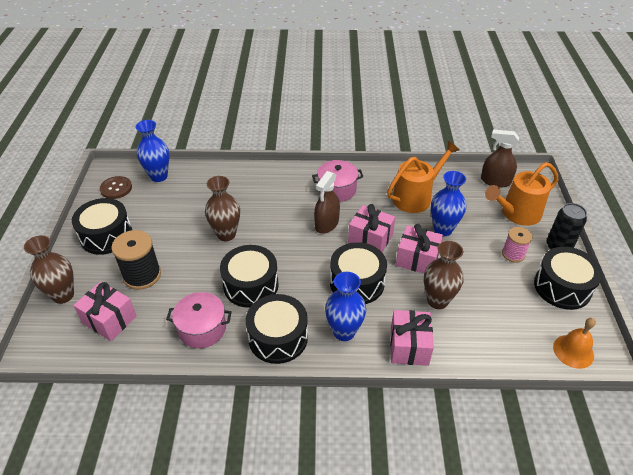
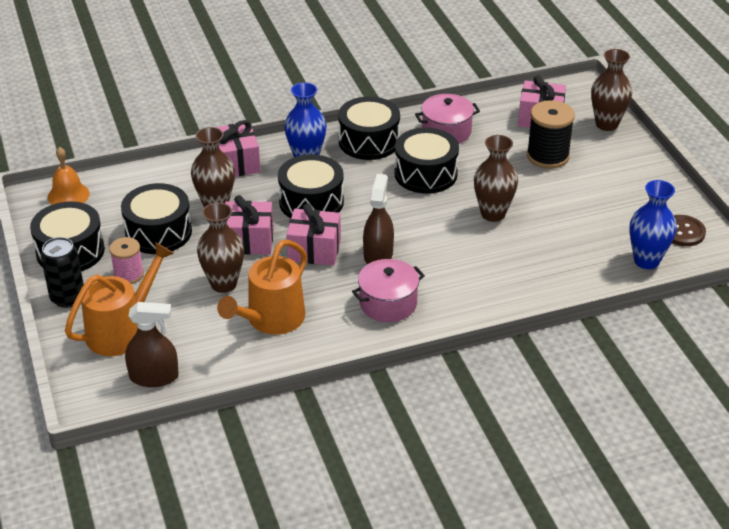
camera: 160 degrees right, 5 degrees down
black drum [72,198,132,255] -> black drum moved to [121,183,192,254]
blue vase [431,171,466,236] -> brown vase [197,202,244,293]

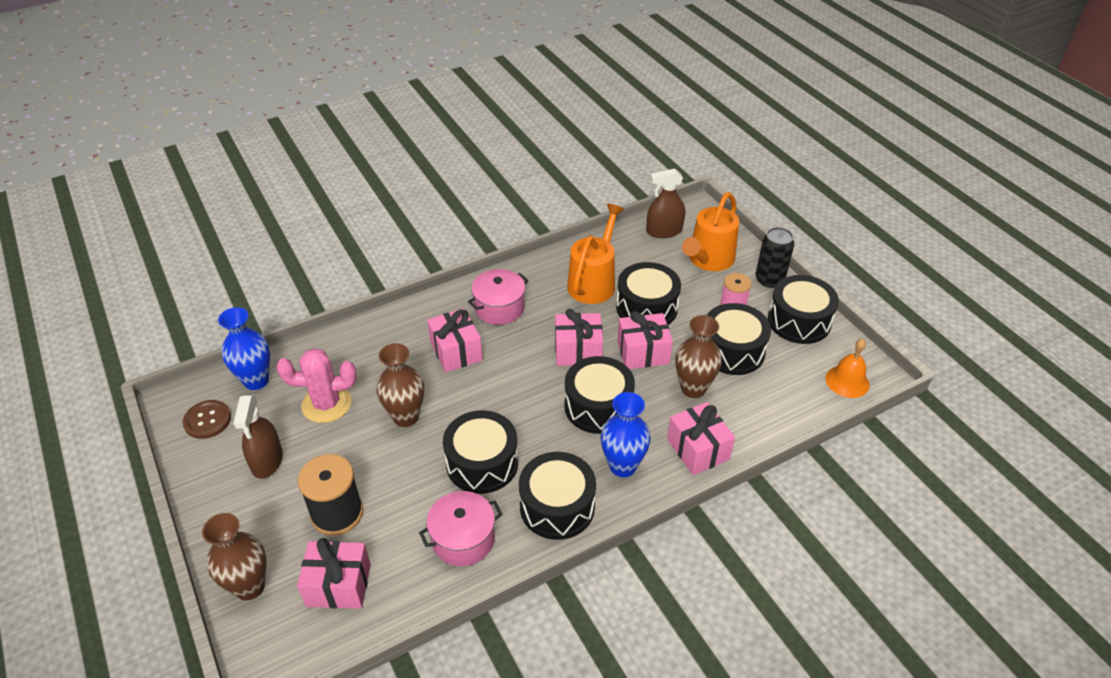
camera: 170 degrees right, 5 degrees up
brown vase [197,202,244,293] -> black drum [616,262,681,325]
brown spray bottle [363,174,394,264] -> brown spray bottle moved to [233,395,283,479]
none -> pink cactus [276,348,356,423]
none -> pink gift [427,308,483,372]

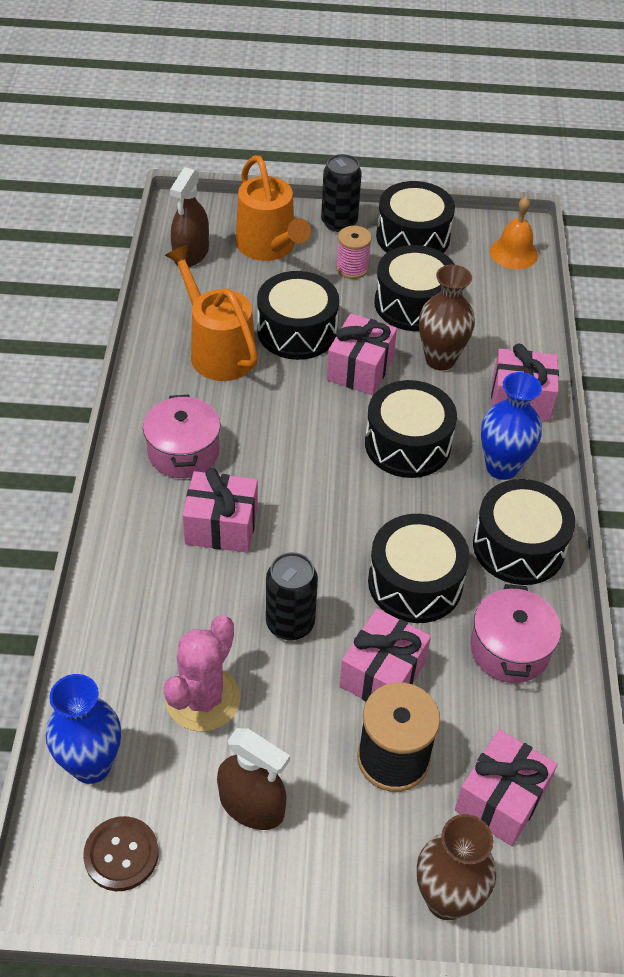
camera: 60 degrees left, 5 degrees up
brown vase [376,343,424,427] -> black can [266,552,318,640]
pink gift [555,309,603,366] -> pink gift moved to [339,608,431,702]

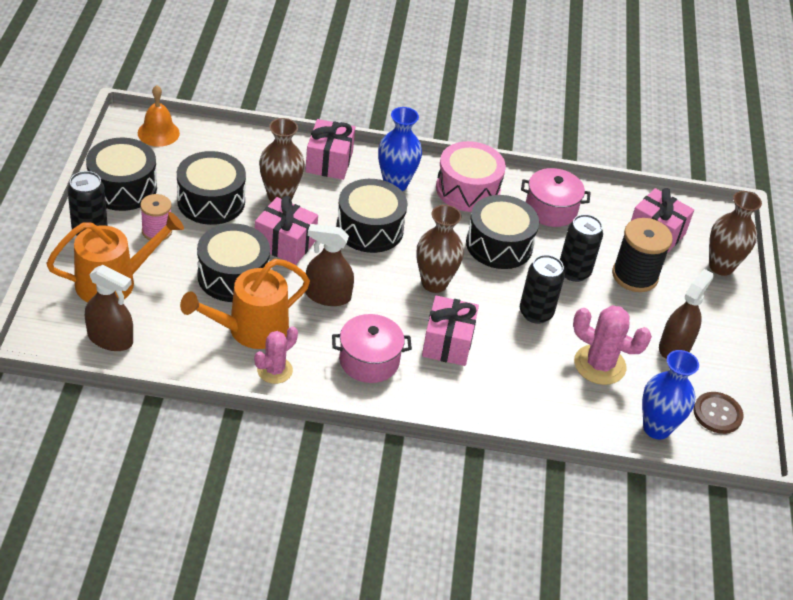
camera: 90 degrees left, 5 degrees down
pink gift [339,608,431,702] -> black can [560,214,603,282]
black drum [473,479,575,585] -> pink drum [436,141,506,212]
none -> pink cactus [254,326,298,384]
none -> brown spray bottle [305,224,354,306]
none -> brown vase [417,205,464,293]

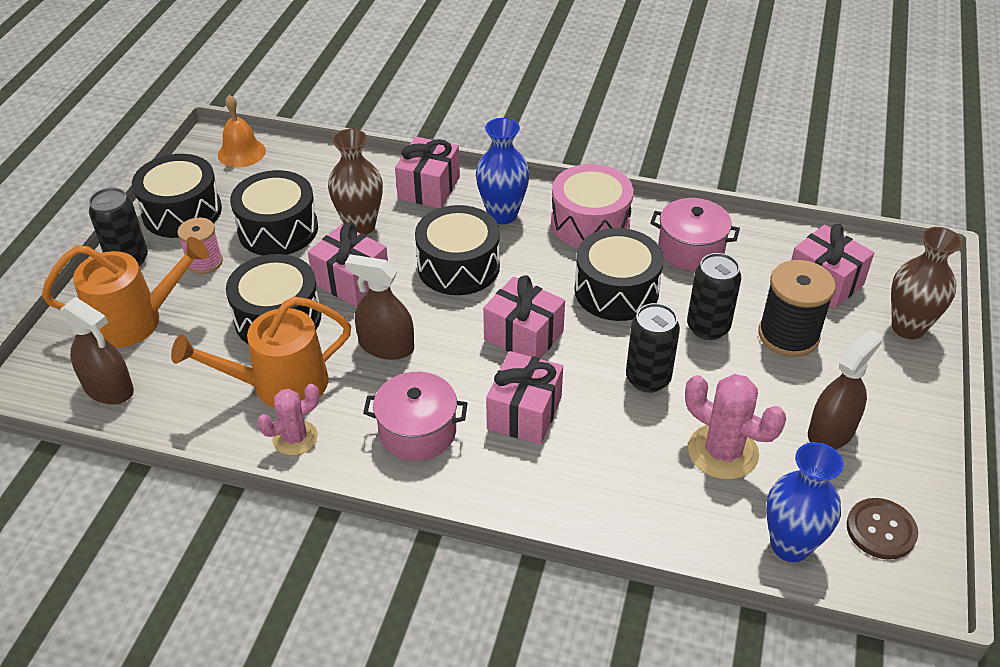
camera: 15 degrees right, 0 degrees up
brown vase [417,205,464,293] -> pink gift [483,275,565,358]

